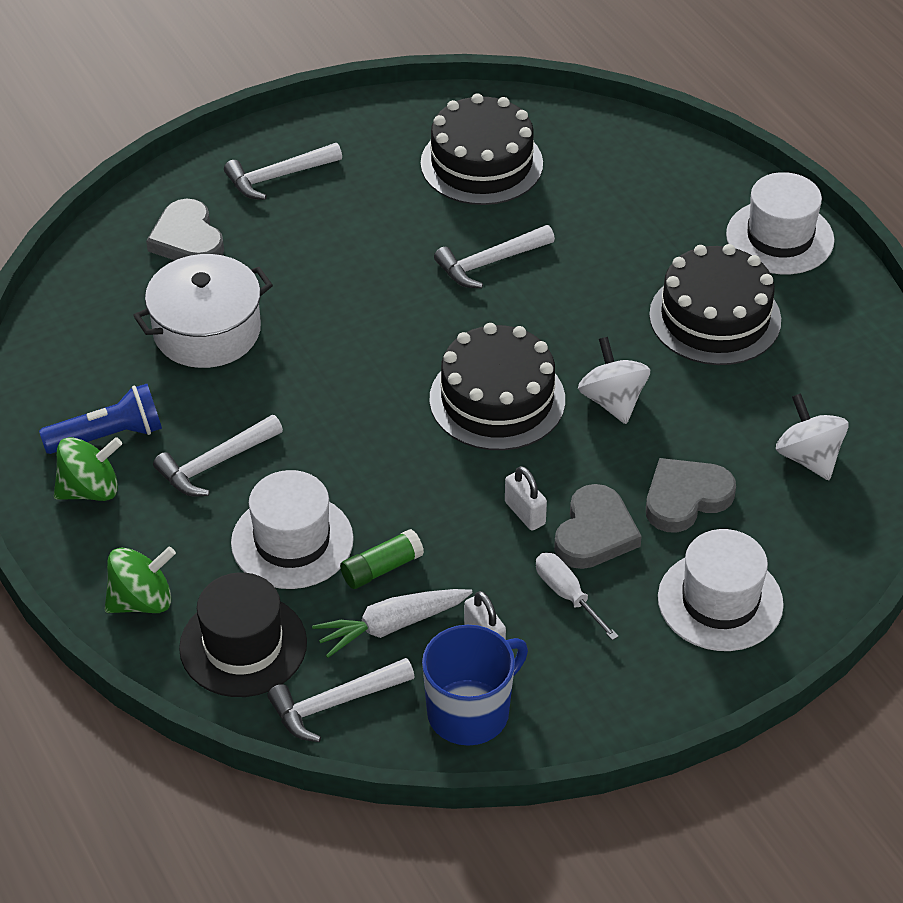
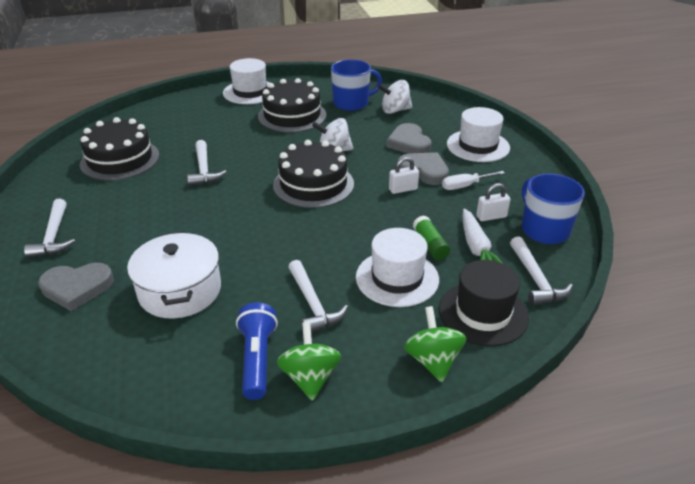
camera: 75 degrees left, 10 degrees down
none -> blue mug [331,60,382,111]

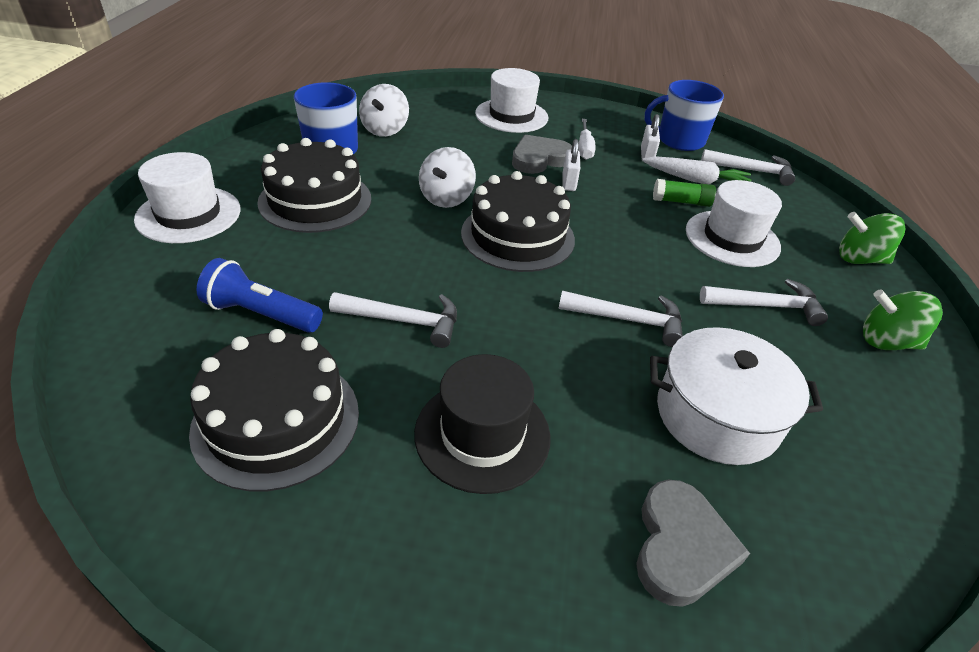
camera: 70 degrees left, 5 degrees up
white hammer [24,199,75,258] -> white hammer moved to [559,291,683,347]
blue flashlight [236,302,278,400] -> blue flashlight moved to [197,258,323,333]
grey heart [386,123,432,154] -> none
black hat [439,260,529,346] -> black hat moved to [414,354,551,494]

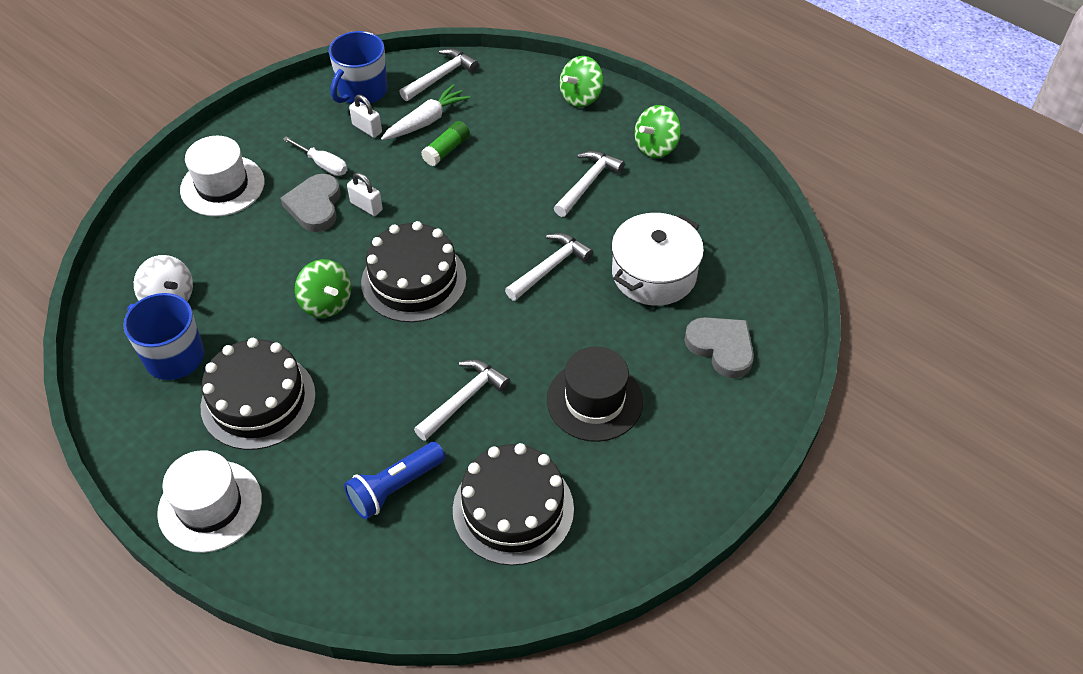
camera: 55 degrees left, 10 degrees up
white spinning top [419,147,476,208] -> green spinning top [295,259,351,318]
white hat [686,180,782,267] -> none

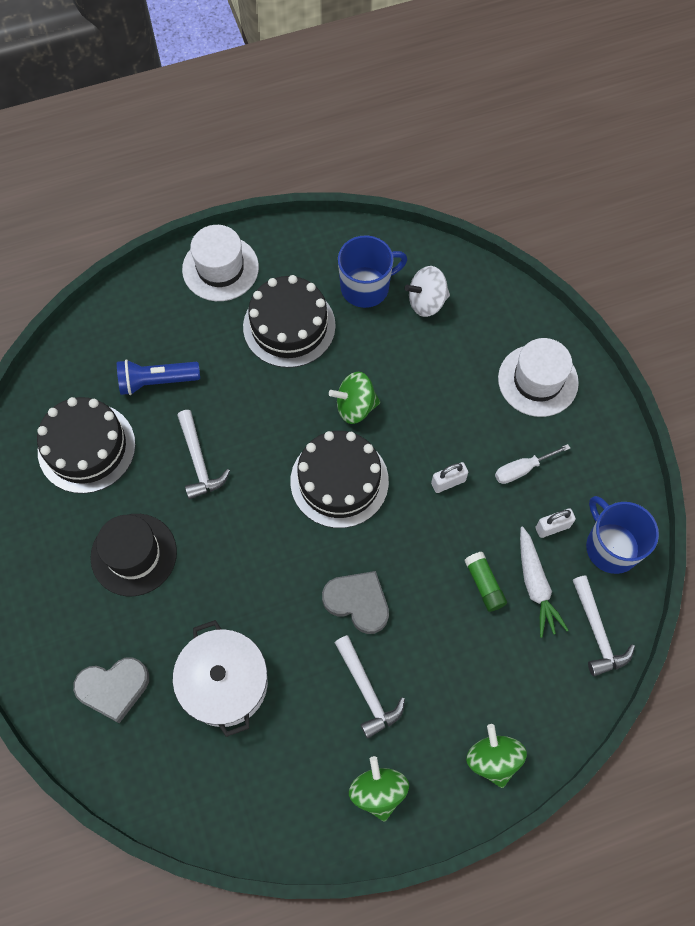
camera: 120 degrees right, 15 degrees up
grey heart [280,174,341,232] -> grey heart moved to [322,571,389,634]
blue flashlight [344,442,445,519] -> blue flashlight turned 90 degrees counterclockwise [117,359,200,395]
white hammer [505,233,593,301] -> none

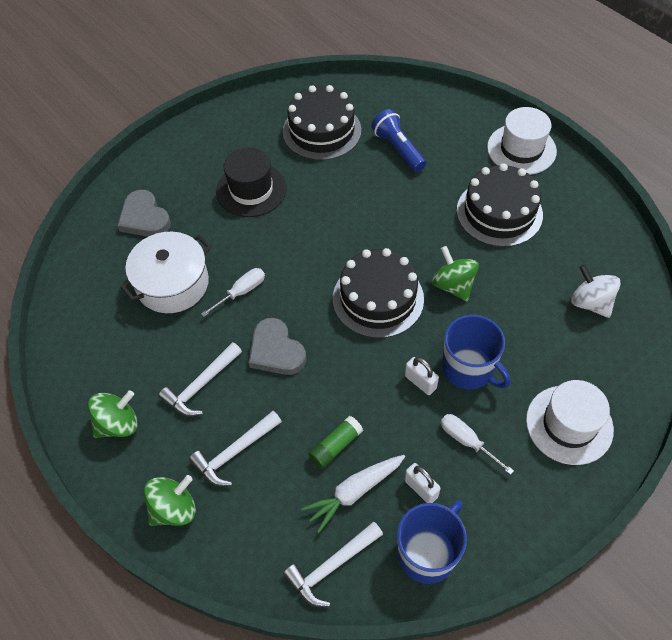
camera: 70 degrees right, 10 degrees down
white hammer [177,410,230,499] -> white hammer moved to [189,411,282,486]
grey heart [322,571,389,634] -> grey heart turned 135 degrees clockwise [249,318,306,375]
blue mug [338,235,407,308] -> blue mug moved to [442,315,511,390]
none -> white screwdriver [201,268,265,317]

